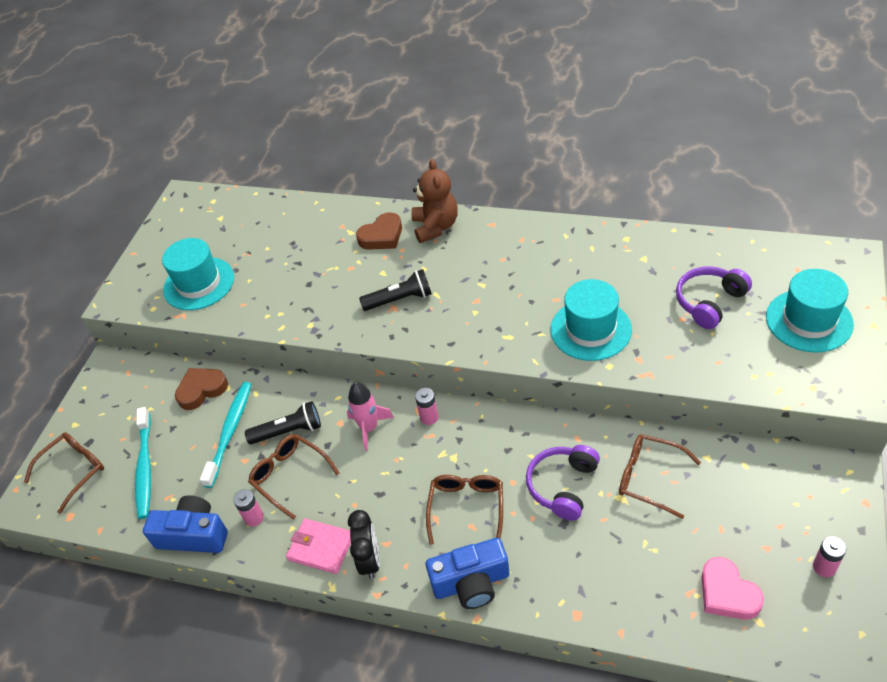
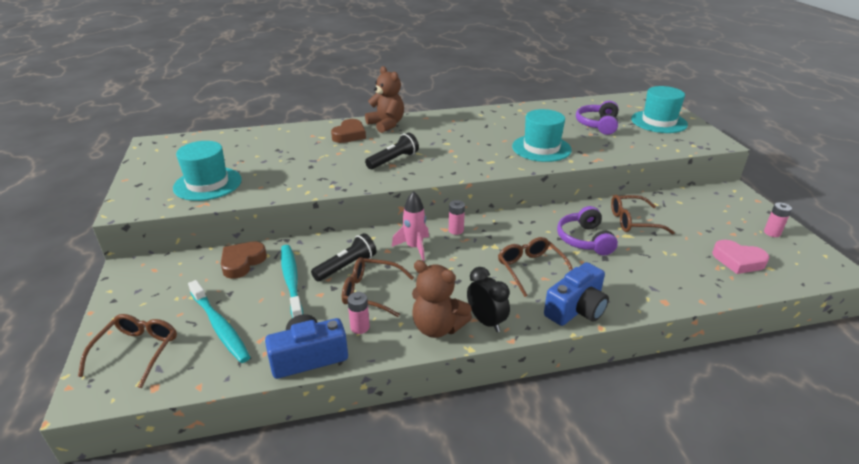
camera: 35 degrees left, 15 degrees down
pink wallet [286,519,351,574] -> brown teddy bear [412,260,472,338]

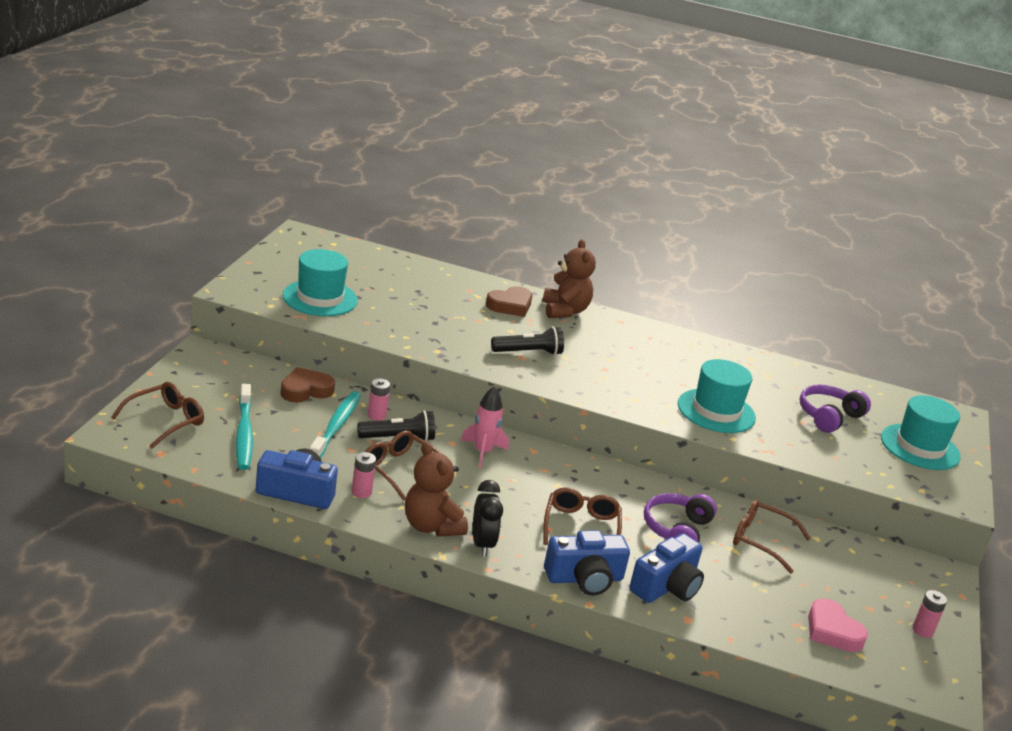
camera: 25 degrees right, 5 degrees down
pink battery [449,200,465,235] -> pink battery moved to [368,379,390,421]
none -> blue camera [629,533,704,603]

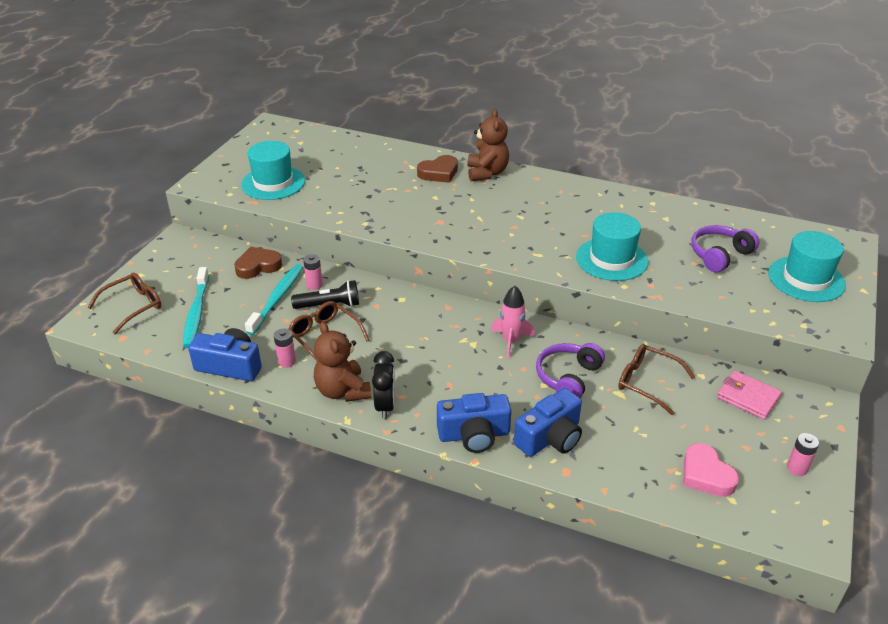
camera: 10 degrees right, 10 degrees up
pink rocket [461,386,509,468] -> pink rocket moved to [491,286,535,359]
black flashlight [491,327,564,355] -> none
brown glasses [543,487,622,545] -> none
none -> pink wallet [717,371,782,420]

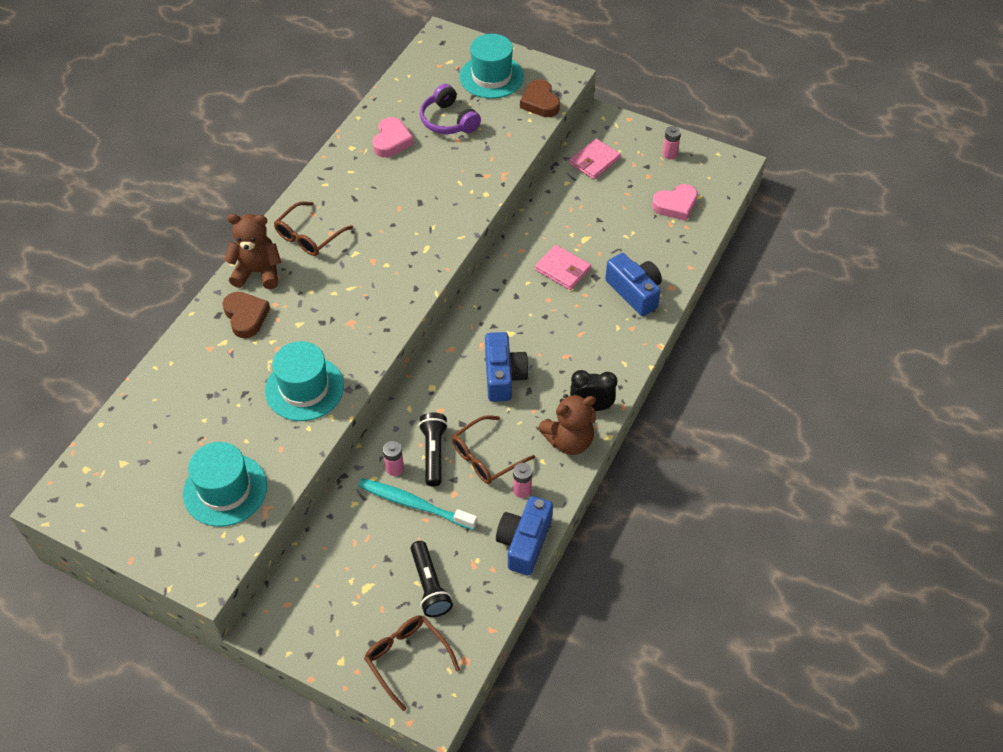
camera: 85 degrees left, 15 degrees up
turquoise toothbrush [183,267,209,348] -> black flashlight [411,541,453,617]
brown heart [234,247,282,279] -> brown heart moved to [520,79,560,117]
blue camera [437,393,512,453] -> blue camera moved to [485,332,529,402]
pink rocket [491,286,535,359] -> none
purple headphones [536,343,605,398] -> pink wallet [535,245,591,290]
turquoise hat [576,212,648,281] -> turquoise hat moved to [265,341,344,421]
brown glasses [618,344,695,415] -> brown glasses moved to [274,201,353,256]
none -> pink heart [373,117,414,157]

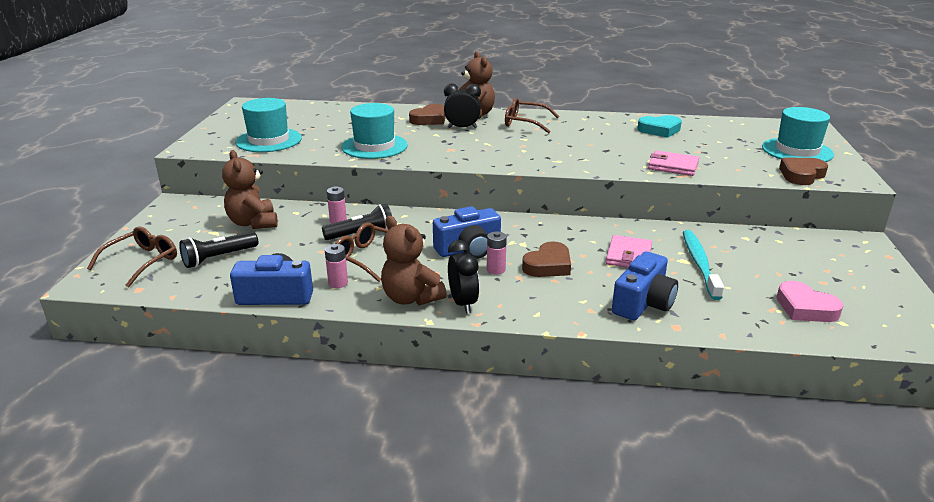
camera: 70 degrees right, 25 degrees down
turquoise toothbrush [358,478,477,530] -> turquoise toothbrush moved to [683,230,724,300]
pink heart [373,117,414,157] -> turquoise heart [637,115,682,138]
purple headphones [420,84,481,134] -> none
pink wallet [569,139,621,179] -> pink wallet moved to [648,150,699,176]
pink battery [662,126,681,159] -> pink battery moved to [487,231,507,275]
none -> brown teddy bear [222,150,278,229]
none -> black clock [444,84,481,128]
none -> brown heart [522,241,571,277]

